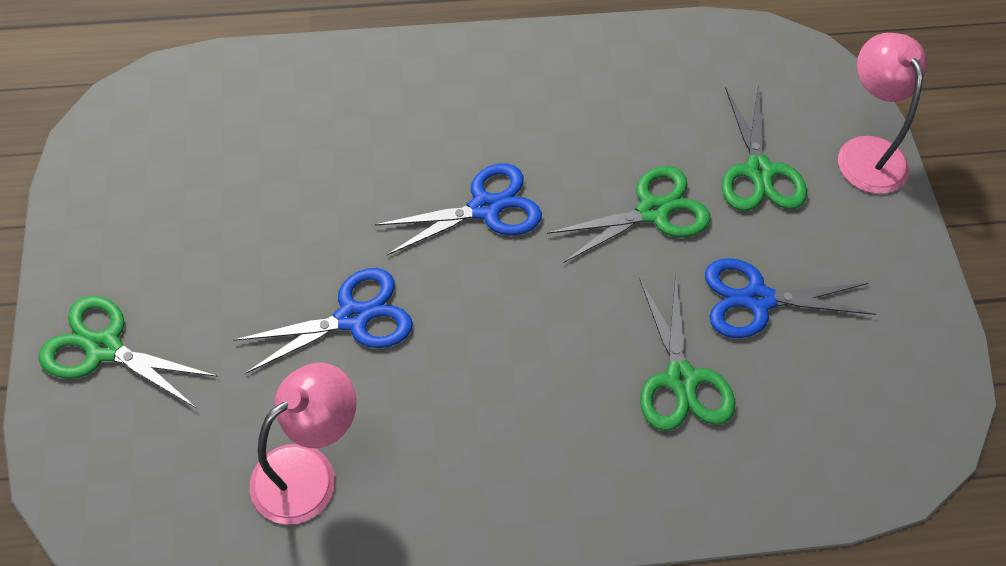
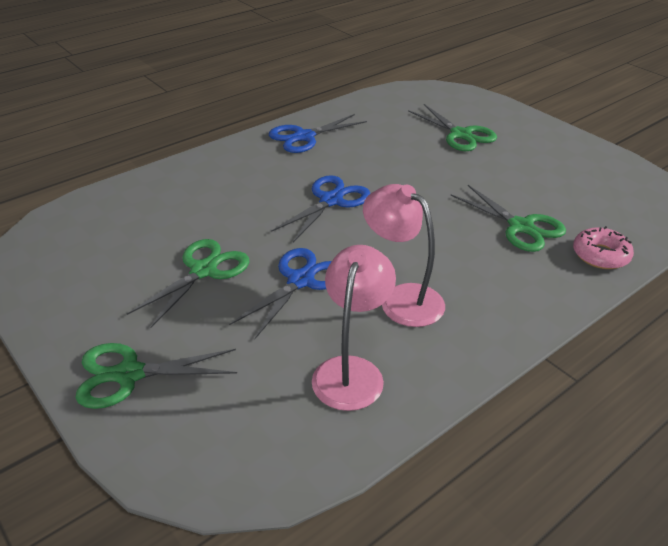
camera: 30 degrees left, 20 degrees down
green scissors [547,166,711,263] -> green scissors moved to [127,239,249,328]
blue scissors [705,258,876,338] -> blue scissors moved to [269,114,367,153]
pink lamp [838,33,927,194] -> pink lamp moved to [363,184,445,327]
none -> pink donut [573,226,634,269]

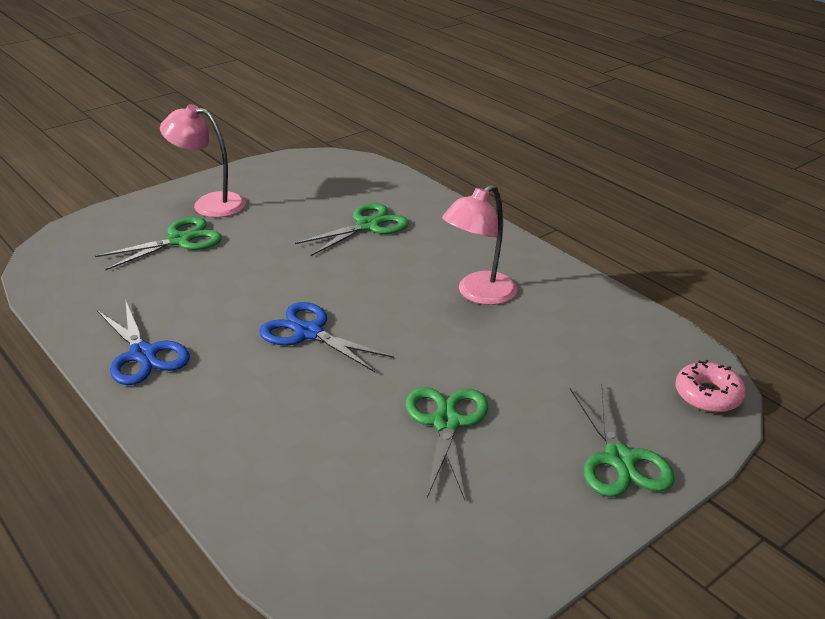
camera: 90 degrees left, 5 degrees down
green scissors [127,239,249,328] -> green scissors turned 60 degrees clockwise [405,387,488,500]
blue scissors [229,248,332,339] -> none
pink lamp [312,245,396,411] -> pink lamp moved to [160,104,246,218]
pink donut [573,226,634,269] -> pink donut moved to [675,360,746,412]

